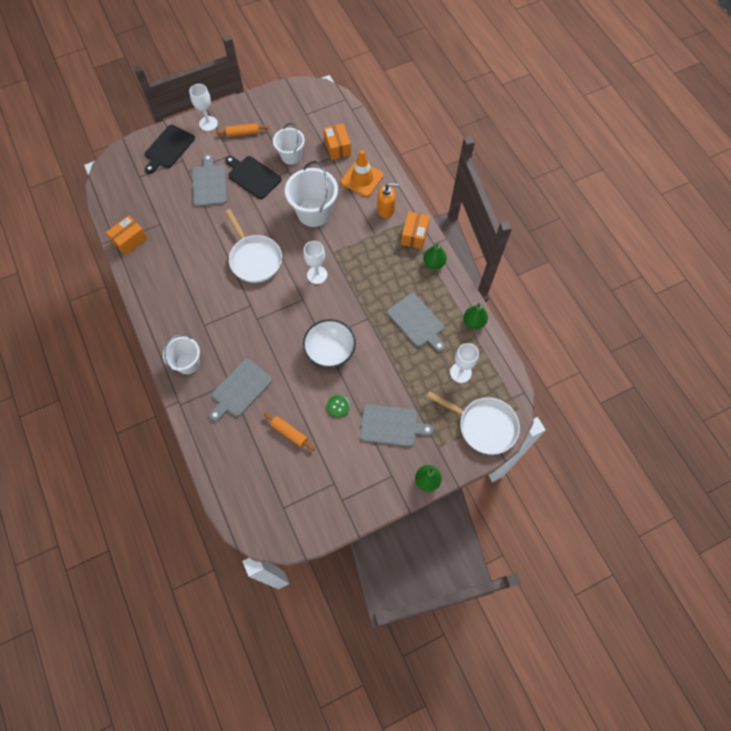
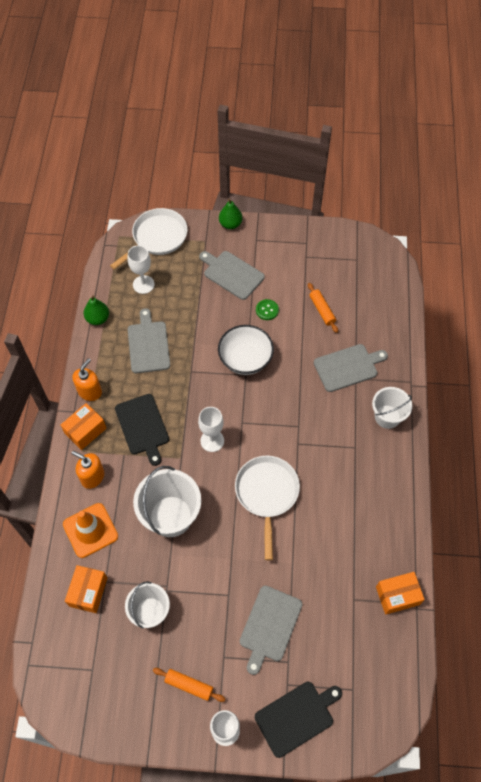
camera: 150 degrees left, 5 degrees down
black cutting board [225,156,282,199] -> black cutting board moved to [115,394,169,466]
green pear [423,243,447,270] -> orange soap dispenser [72,358,102,401]
white pan [426,391,520,455] -> white pan turned 75 degrees clockwise [110,208,188,270]

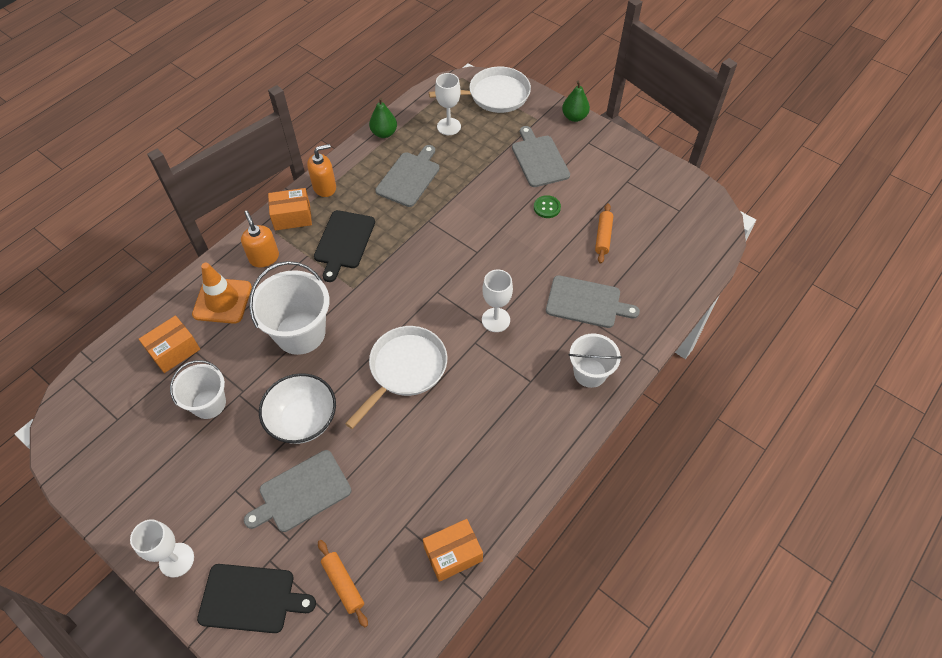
camera: 35 degrees right, 5 degrees down
orange rolling pin [153,668,225,702] -> orange rolling pin moved to [318,540,368,627]
white goblet [198,407,224,452] -> white goblet moved to [482,269,513,332]
white bowl [218,325,274,375] -> white bowl moved to [259,373,336,444]
orange box [376,572,425,615] -> orange box turned 45 degrees counterclockwise [423,519,483,582]

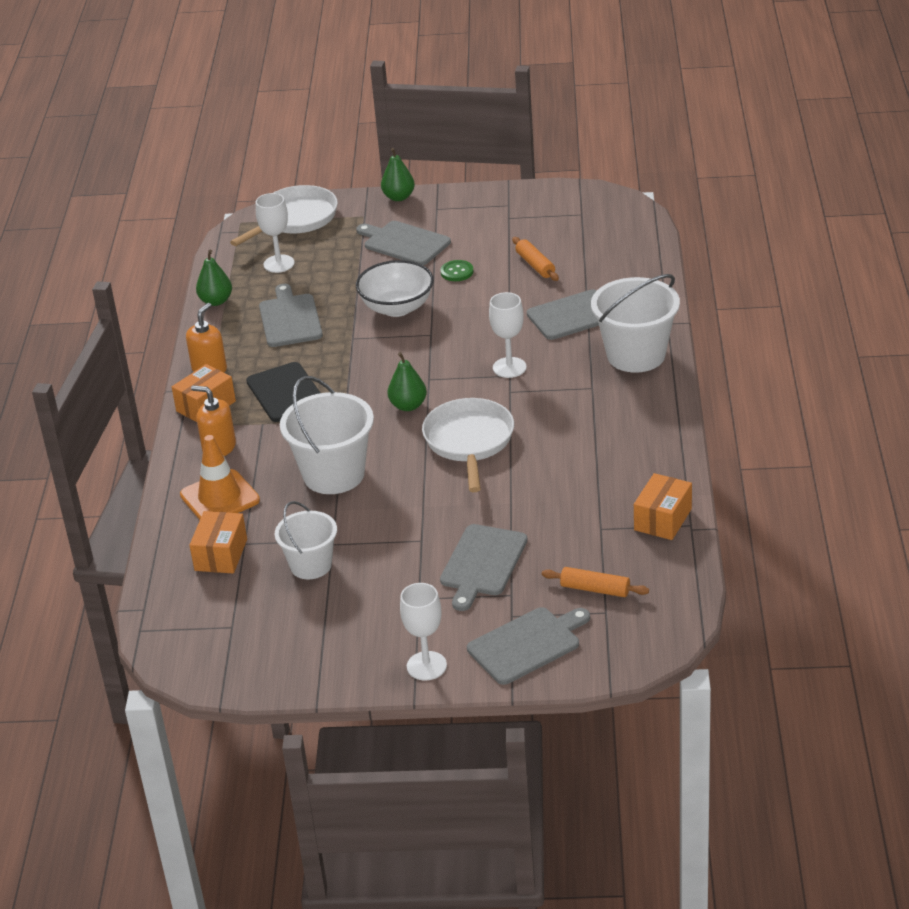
camera: 35 degrees left, 20 degrees down
black cutting board [197,564,316,633] -> grey cutting board [467,607,590,685]
white bowl [259,373,336,444] -> white bowl moved to [356,260,434,317]
white bucket [569,334,622,388] -> white bucket [591,274,680,373], size x1.57
none -> green pear [388,352,427,411]

